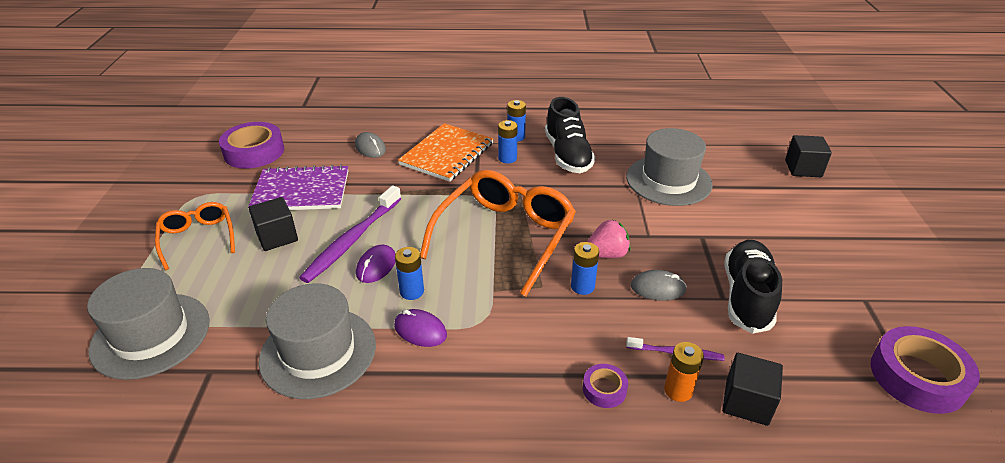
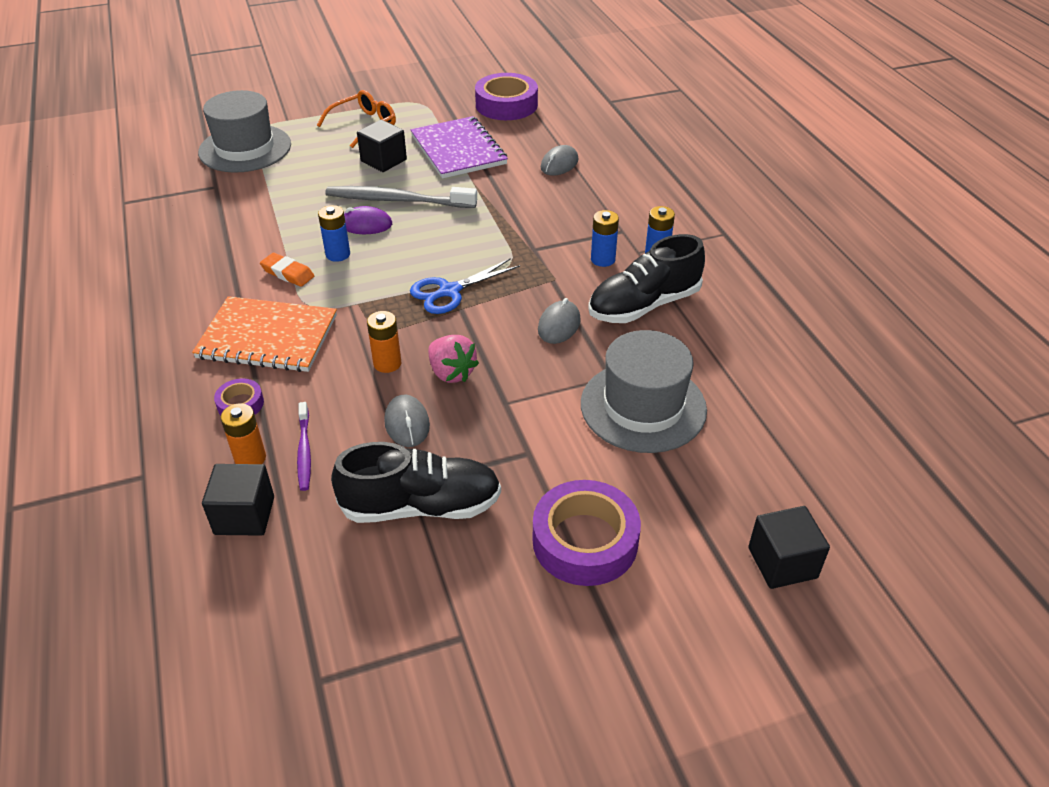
camera: 70 degrees right, 5 degrees up
grey hat [259,283,376,399] -> none
purple toothbrush [299,186,401,283] -> grey toothbrush [325,186,477,208]
purple mouse [394,309,447,347] -> orange eraser [260,253,314,287]
orange notebook [398,123,493,182] -> orange notebook moved to [192,296,337,372]
orange glasses [420,170,576,297] -> blue scissors [410,258,520,314]
blue battery [571,242,599,295] -> orange battery [367,311,401,373]
purple tape [870,326,980,414] -> purple tape moved to [533,480,641,586]
none -> grey mouse [538,298,581,344]

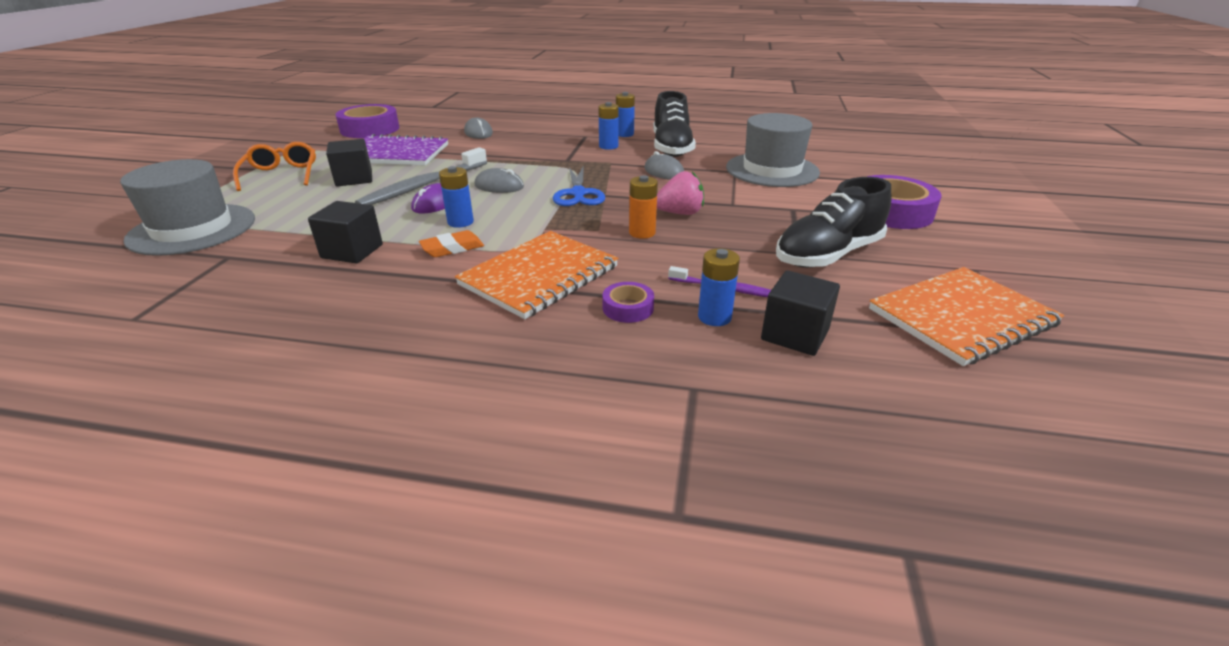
camera: 60 degrees left, 10 degrees down
orange battery [221,403,266,464] -> blue battery [698,248,740,326]
black shoe [331,442,501,523] -> black shoe turned 150 degrees counterclockwise [776,177,891,268]
grey mouse [384,395,430,447] -> grey mouse moved to [474,168,524,193]
black cube [748,506,830,589] -> black cube moved to [308,201,383,263]
none -> orange notebook [869,267,1064,366]

